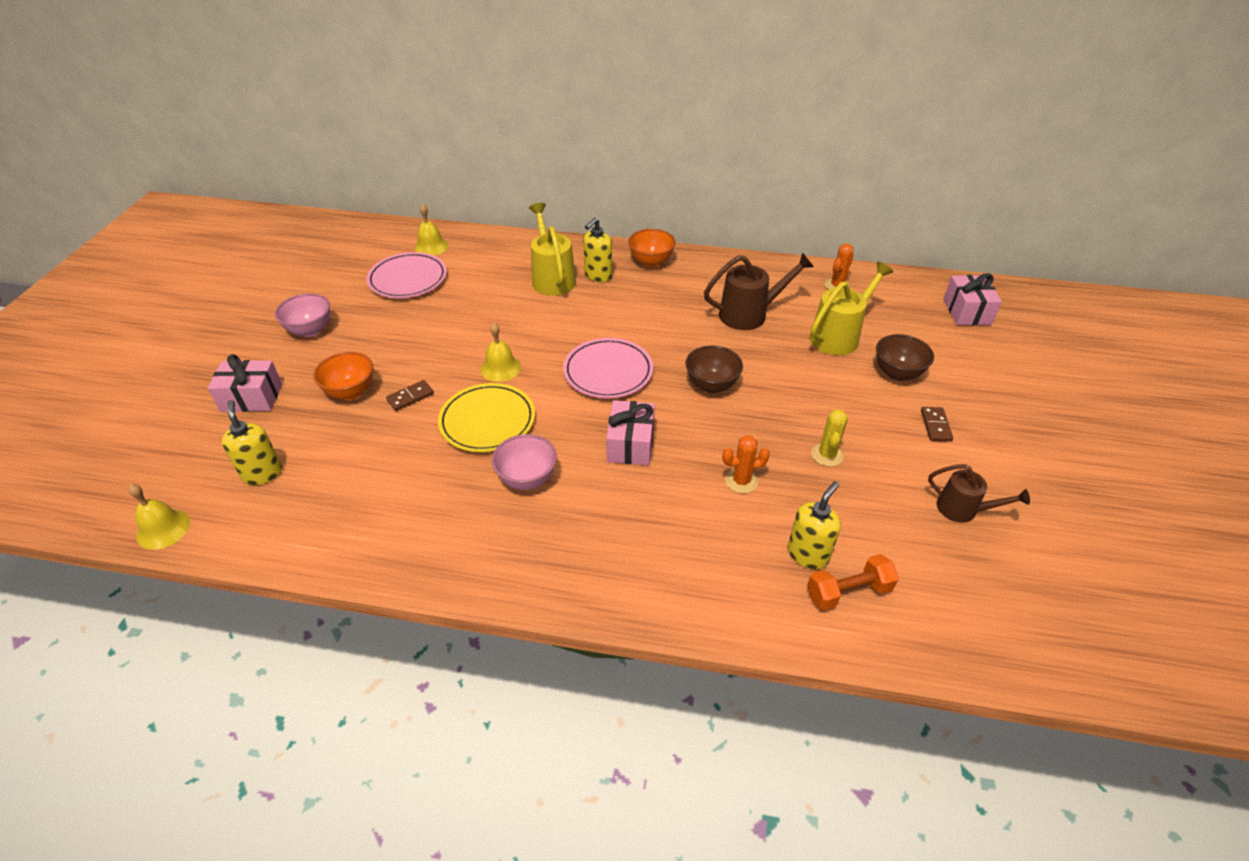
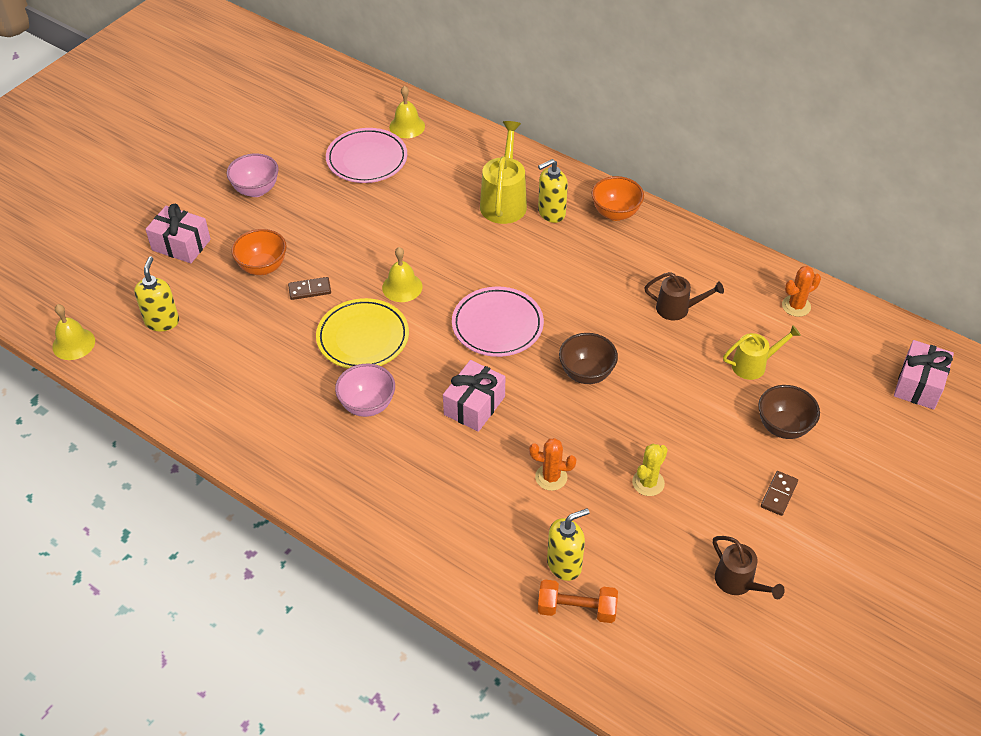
camera: 25 degrees right, 5 degrees up
brown watering can [704,252,814,330] -> brown watering can [644,272,724,321], size x0.64
yellow watering can [810,262,893,355] -> yellow watering can [723,325,801,380], size x0.64

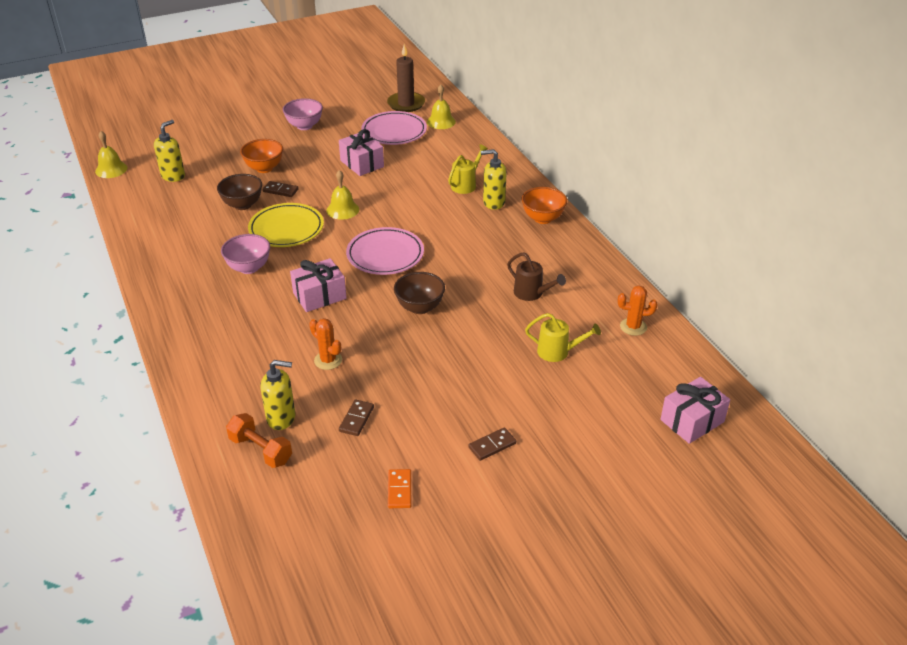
camera: 30 degrees right, 10 degrees down
pink gift [145,204,211,263] -> pink gift moved to [339,129,384,176]
yellow watering can [480,121,527,224] -> yellow watering can [448,144,488,194], size x0.64
yellow cactus [632,444,668,496] -> none
brown watering can [713,536,785,599] -> orange domino [388,469,411,508]
brown bowl [758,385,820,439] -> brown bowl moved to [217,174,262,210]
none -> brown domino [339,400,374,436]
none -> brown candle [387,44,425,112]

